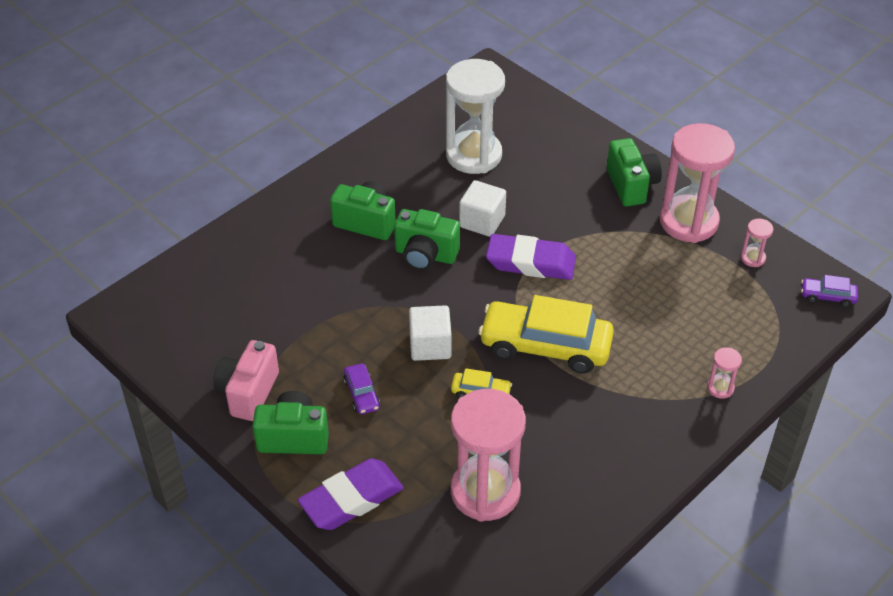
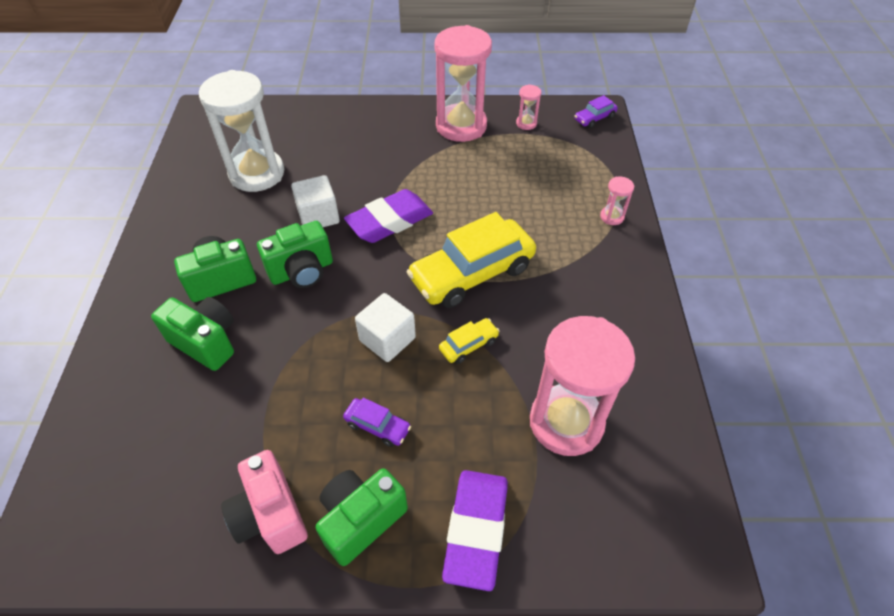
camera: 45 degrees left, 5 degrees up
green camera [607,138,662,207] -> green camera moved to [151,297,234,371]

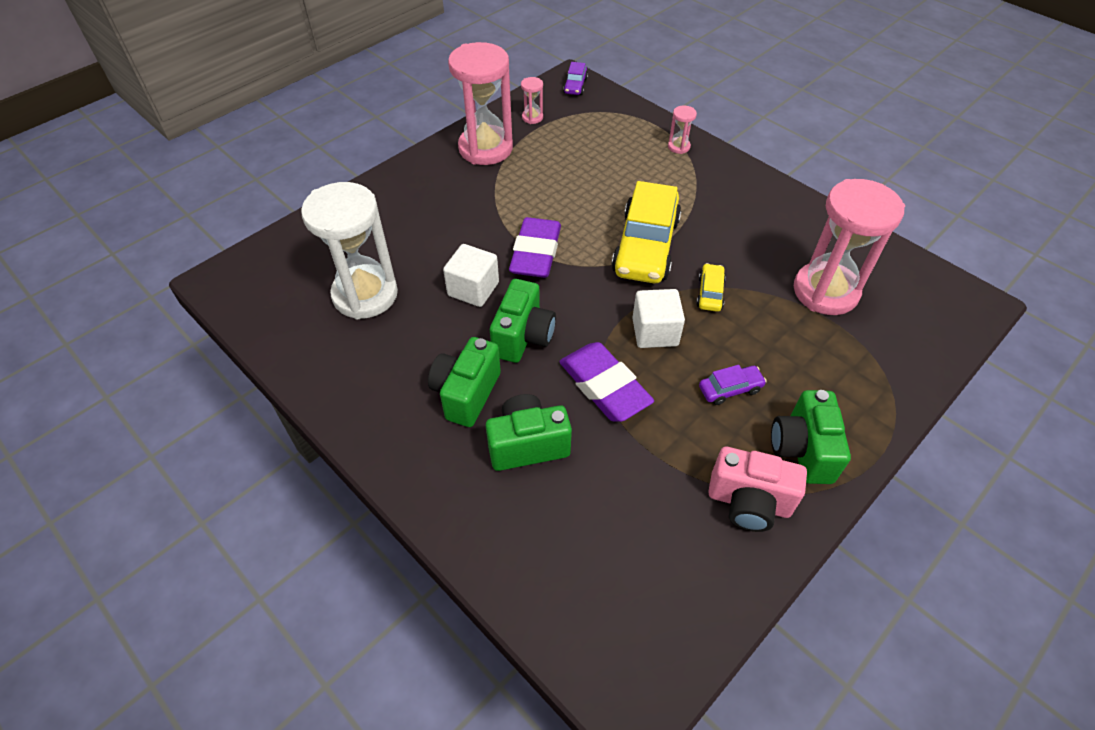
camera: 45 degrees left, 0 degrees up
purple eraser [442,470,508,591] -> purple eraser moved to [559,342,654,422]

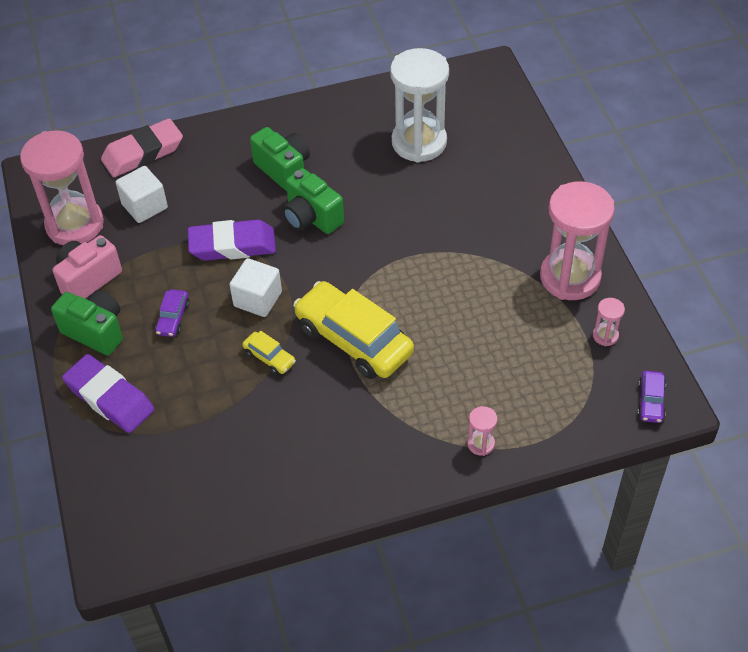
camera: 120 degrees right, 0 degrees up
white cube [443,244,499,307] -> white cube moved to [116,166,168,223]
green camera [486,394,572,471] -> none
purple eraser [509,217,561,278] -> purple eraser moved to [62,354,155,433]
purple car [563,62,588,95] -> purple car turned 120 degrees counterclockwise [638,371,666,423]
pink hourglass [794,179,905,315] -> pink hourglass moved to [20,131,104,245]
none -> pink eraser [101,118,183,177]

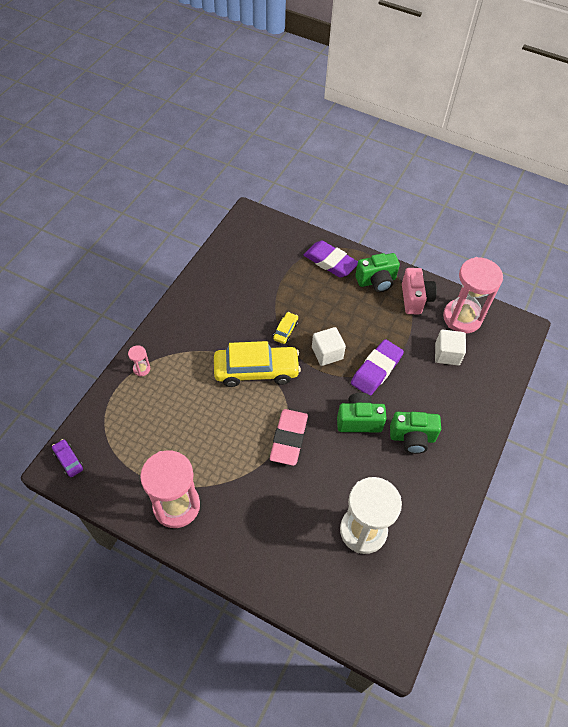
camera: 130 degrees right, 5 degrees up
purple eraser [62,354,155,433] -> purple eraser turned 45 degrees clockwise [304,241,358,277]
pink eraser [101,118,183,177] -> pink eraser moved to [270,409,308,466]
purple car [155,289,190,337] -> none
yellow car [242,331,296,375] -> yellow car turned 120 degrees clockwise [273,312,298,344]
pink hourglass [593,298,625,346] -> none

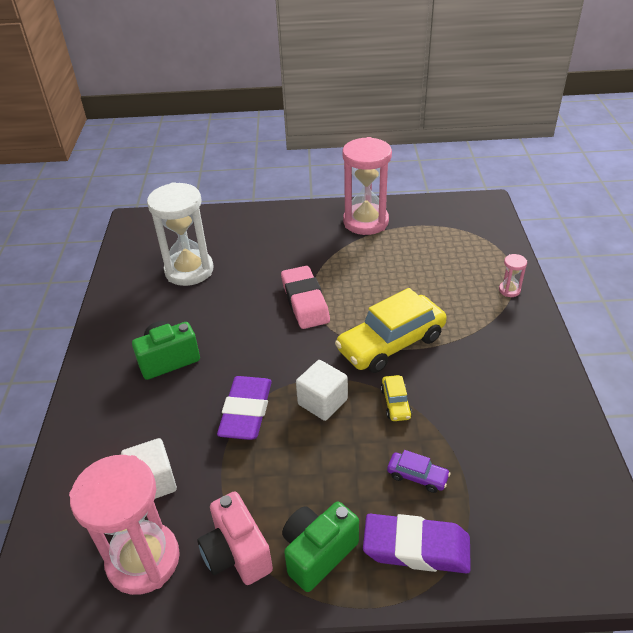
camera: 155 degrees right, 15 degrees down
purple car [52,439,83,477] -> purple car moved to [387,450,451,493]
green camera [337,393,387,432] -> none

